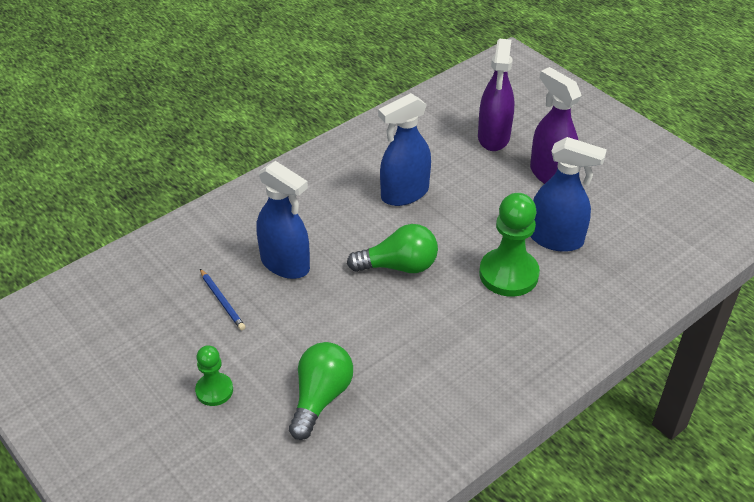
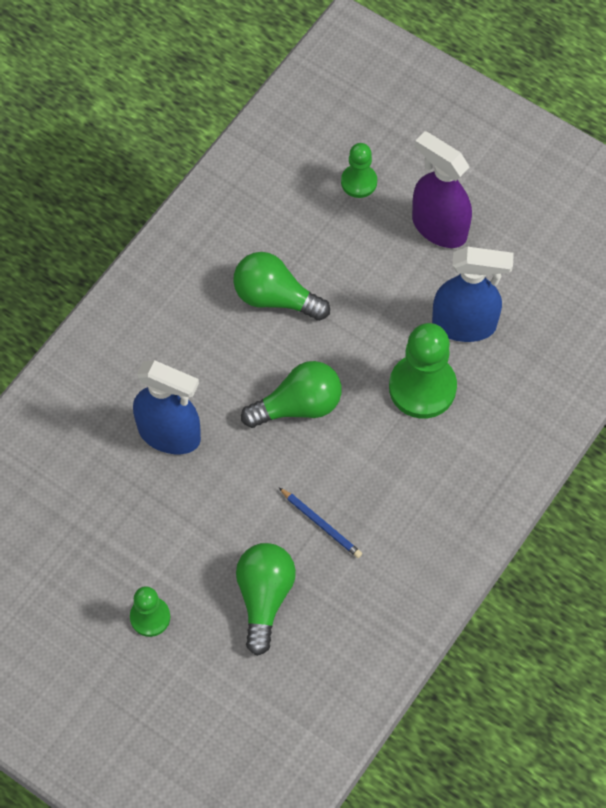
camera: 15 degrees left, 20 degrees up
blue pencil [200,269,246,330] -> blue pencil moved to [279,488,362,558]
blue spray bottle [378,93,431,206] -> green light bulb [233,252,330,321]
purple spray bottle [478,39,514,151] -> green pawn [341,143,377,198]

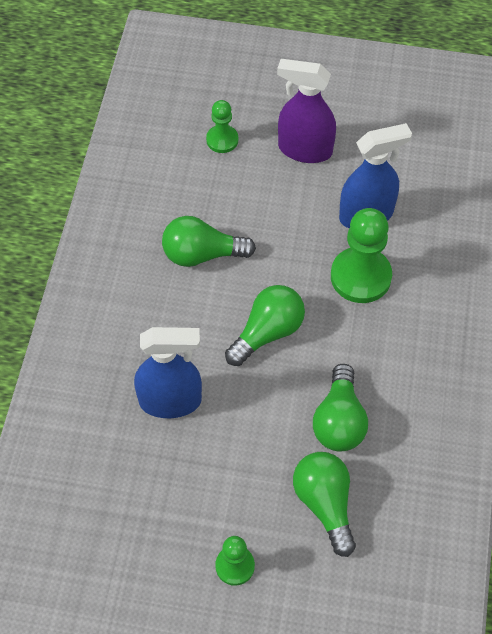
camera: 25 degrees left, 5 degrees down
blue pencil [279,488,362,558] -> green light bulb [313,364,368,452]

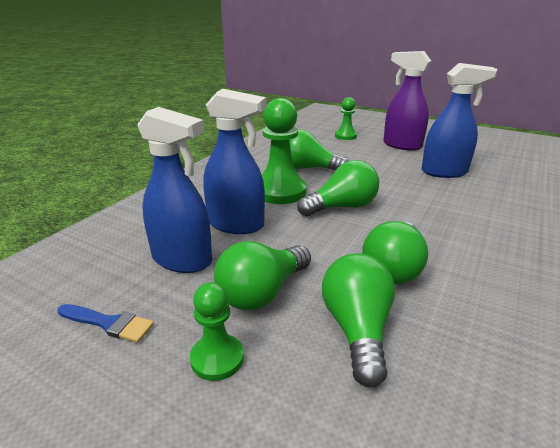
camera: 20 degrees right, 30 degrees down
green pawn [331,208,392,303] -> green pawn moved to [262,98,307,204]
none -> blue brush [58,304,154,343]
none -> blue spray bottle [137,107,212,273]
none -> green light bulb [214,241,311,310]

